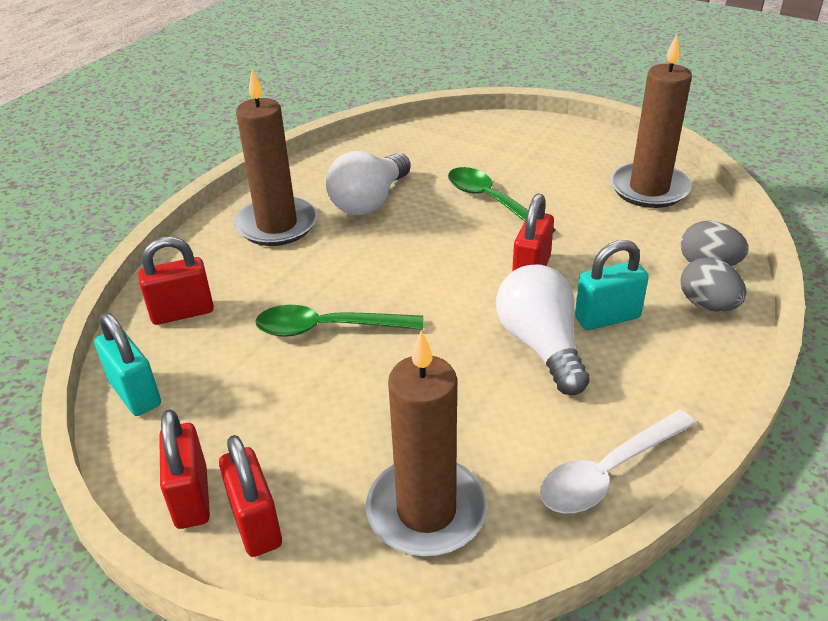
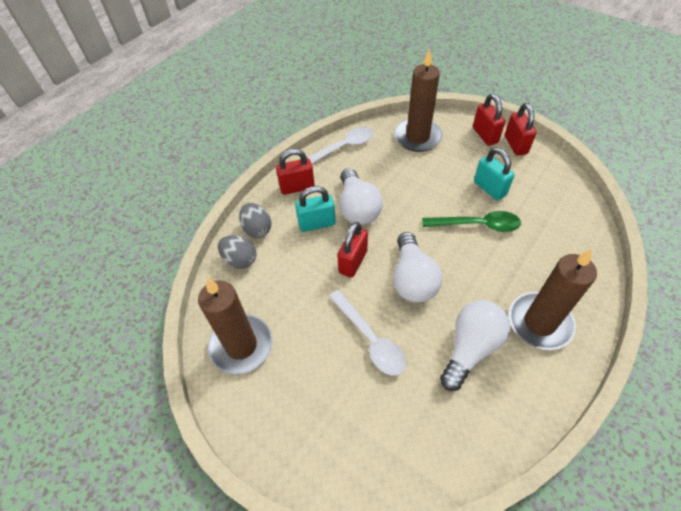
camera: 175 degrees left, 15 degrees up
turquoise padlock [94,312,161,416] -> turquoise padlock moved to [474,148,515,200]
red padlock [138,237,214,325] -> red padlock moved to [276,149,315,195]
green spoon [448,167,556,232] -> white spoon [329,290,406,376]
none -> white light bulb [393,232,442,303]

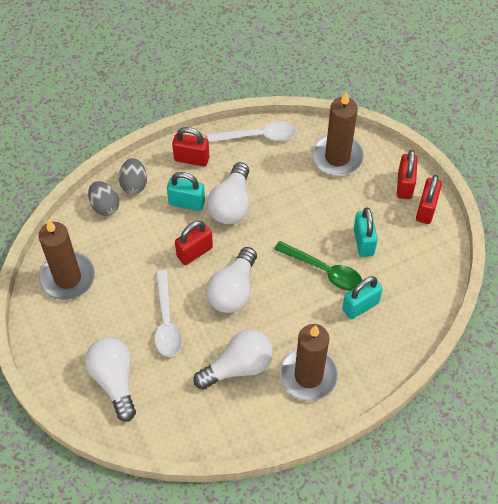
camera: 25 degrees right, 5 degrees up
none -> white light bulb [85,338,136,422]
none -> turquoise padlock [342,276,383,319]

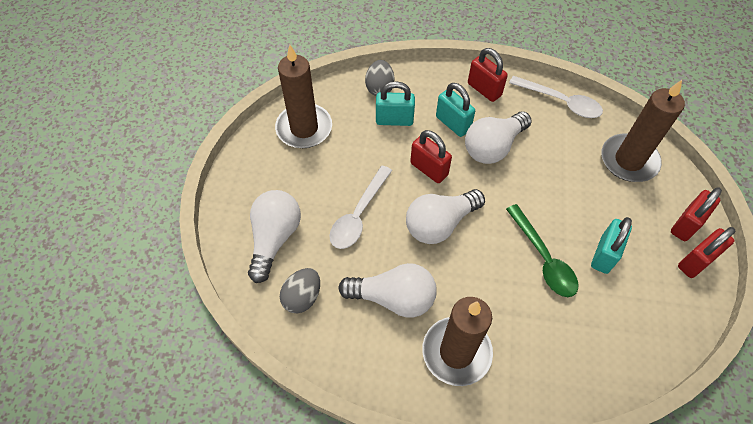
camera: 35 degrees right, 0 degrees up
grey egg [119,158,147,194] -> grey egg moved to [280,268,320,313]
red padlock [175,221,213,265] -> red padlock turned 45 degrees clockwise [410,130,452,183]
turquoise padlock [342,276,383,319] -> turquoise padlock moved to [376,81,415,126]

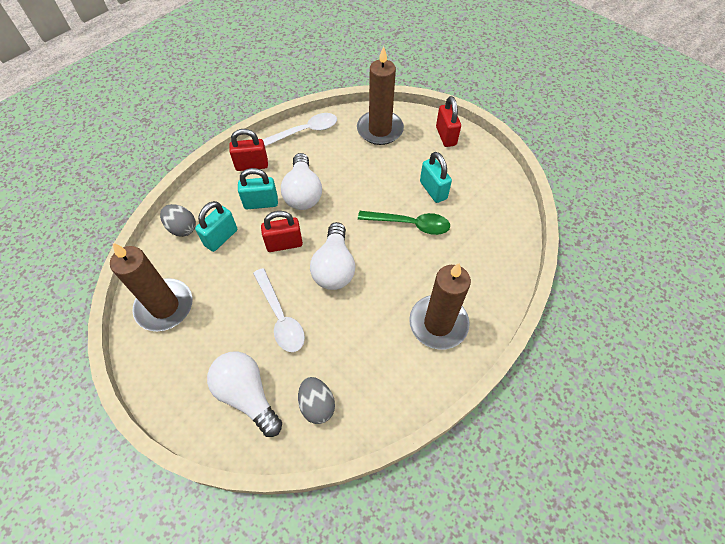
camera: 55 degrees left, 0 degrees up
white light bulb [338,263,437,317] -> none
red padlock [678,227,735,278] -> none

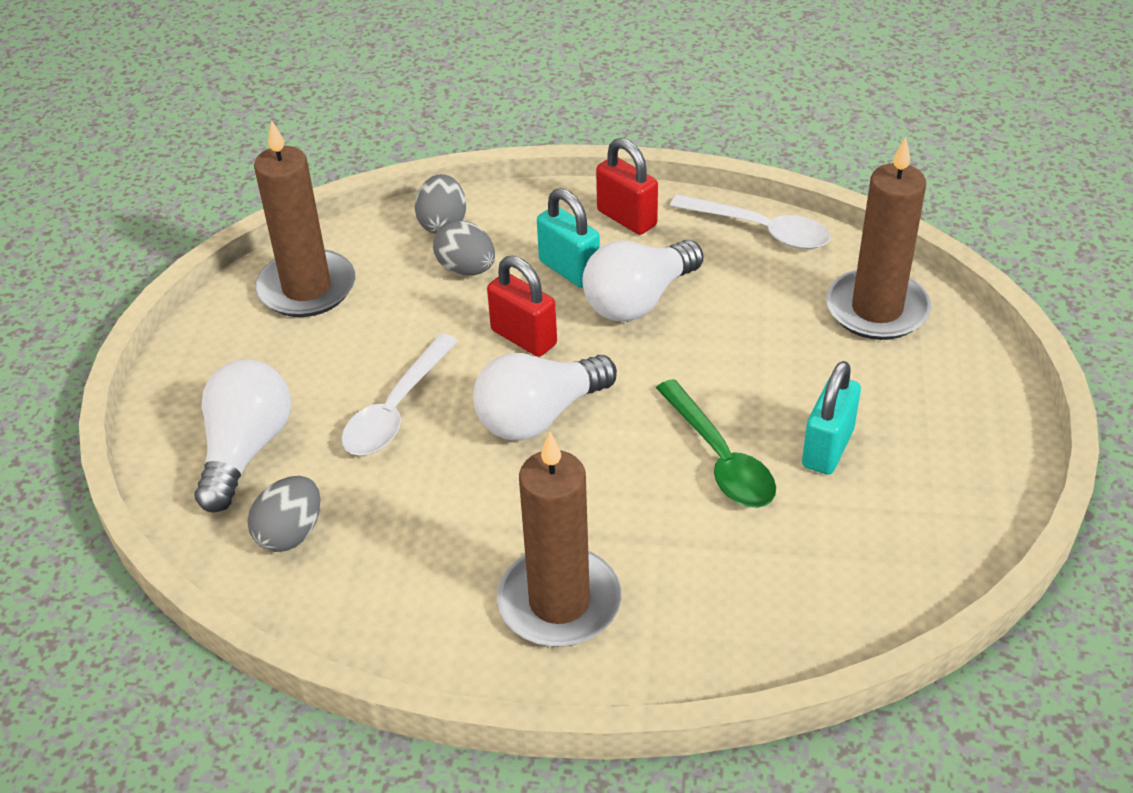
camera: 55 degrees right, 15 degrees down
turquoise padlock [195,201,237,252] -> grey egg [433,220,495,276]
red padlock [436,96,461,147] -> none

